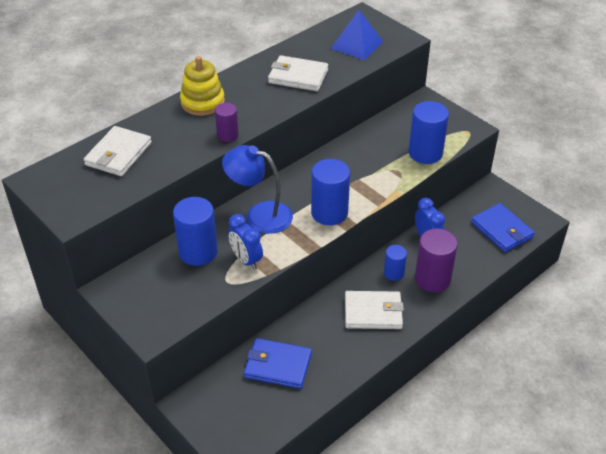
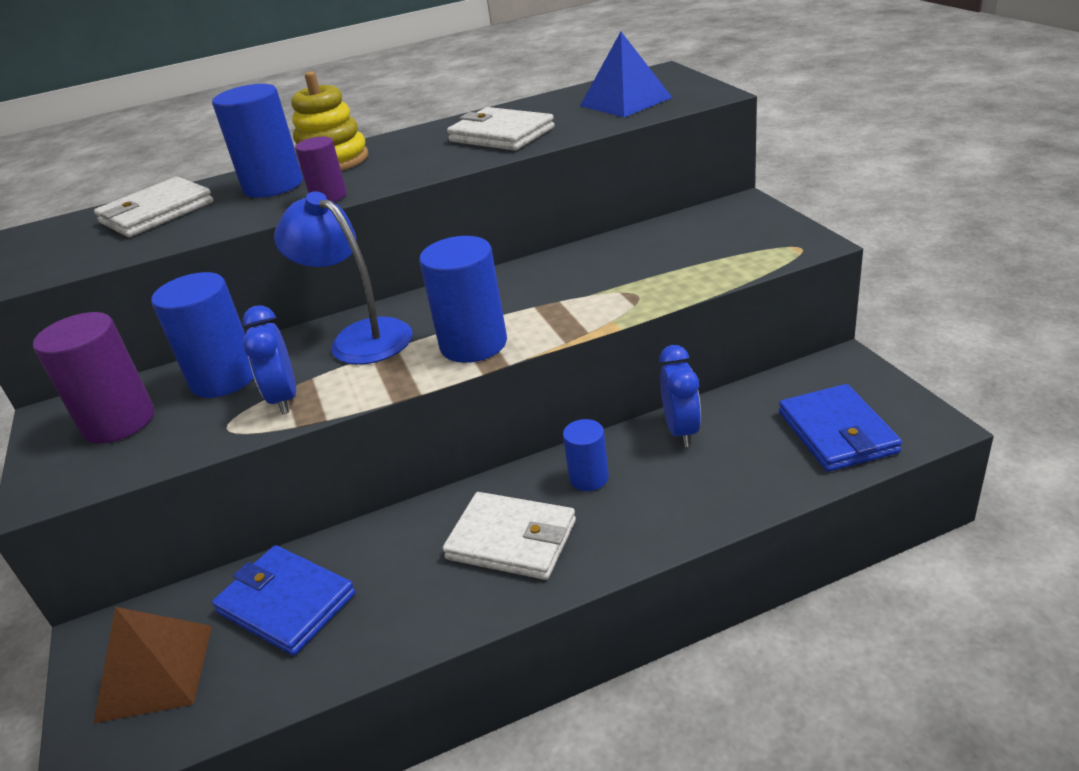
camera: 25 degrees right, 10 degrees down
blue cylinder [409,101,449,164] -> blue cylinder moved to [212,84,303,198]
purple cylinder [415,228,458,293] -> purple cylinder moved to [33,312,154,444]
none -> brown pyramid [94,607,212,723]

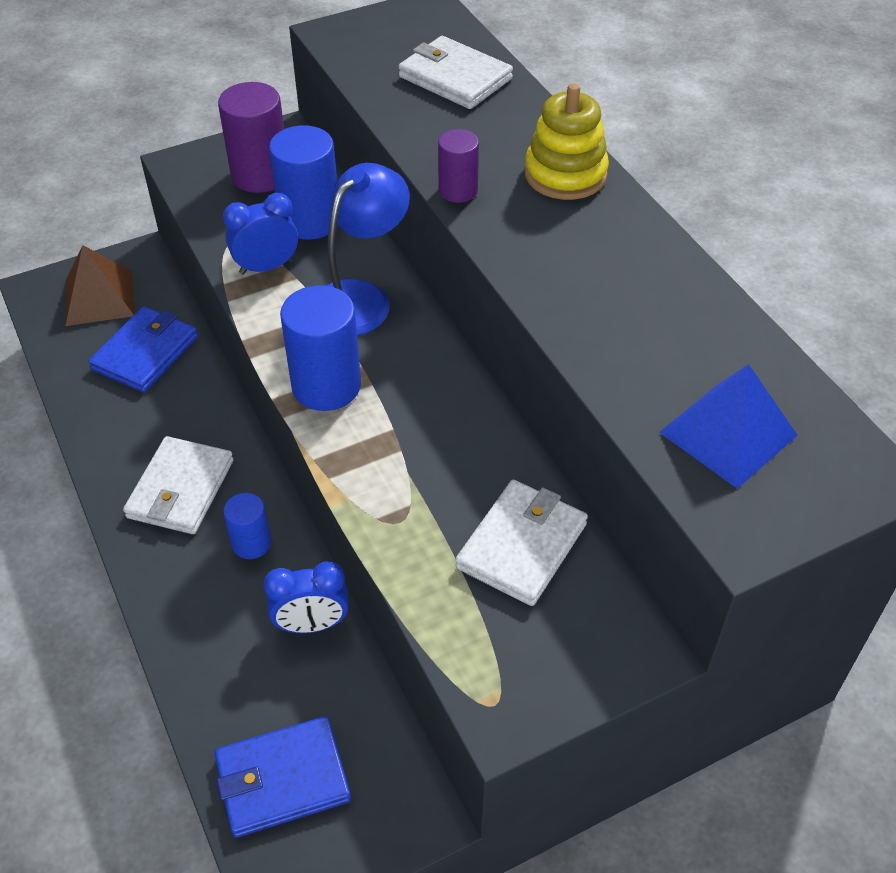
camera: 80 degrees right, 15 degrees up
blue cylinder [212,84,303,198] -> none
white wallet [447,107,555,151] -> white wallet moved to [455,480,588,606]

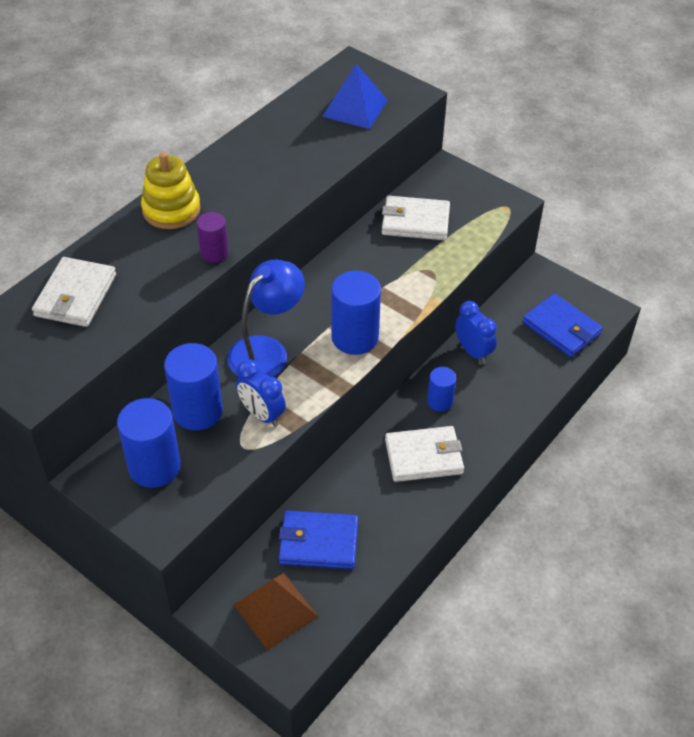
camera: 115 degrees left, 0 degrees up
purple cylinder [218,82,284,193] -> blue cylinder [117,398,181,488]
blue lamp [326,163,410,336] -> blue lamp turned 120 degrees clockwise [227,260,305,377]

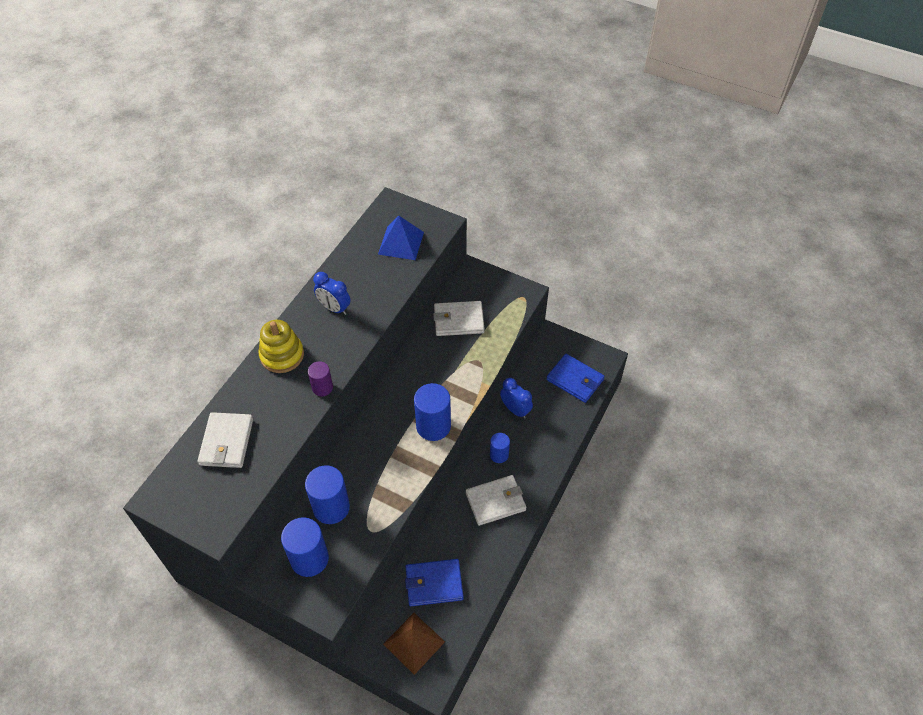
camera: 10 degrees left, 5 degrees up
blue lamp [227,260,305,377] -> none
blue clock [236,360,286,427] -> blue clock moved to [313,272,350,315]

